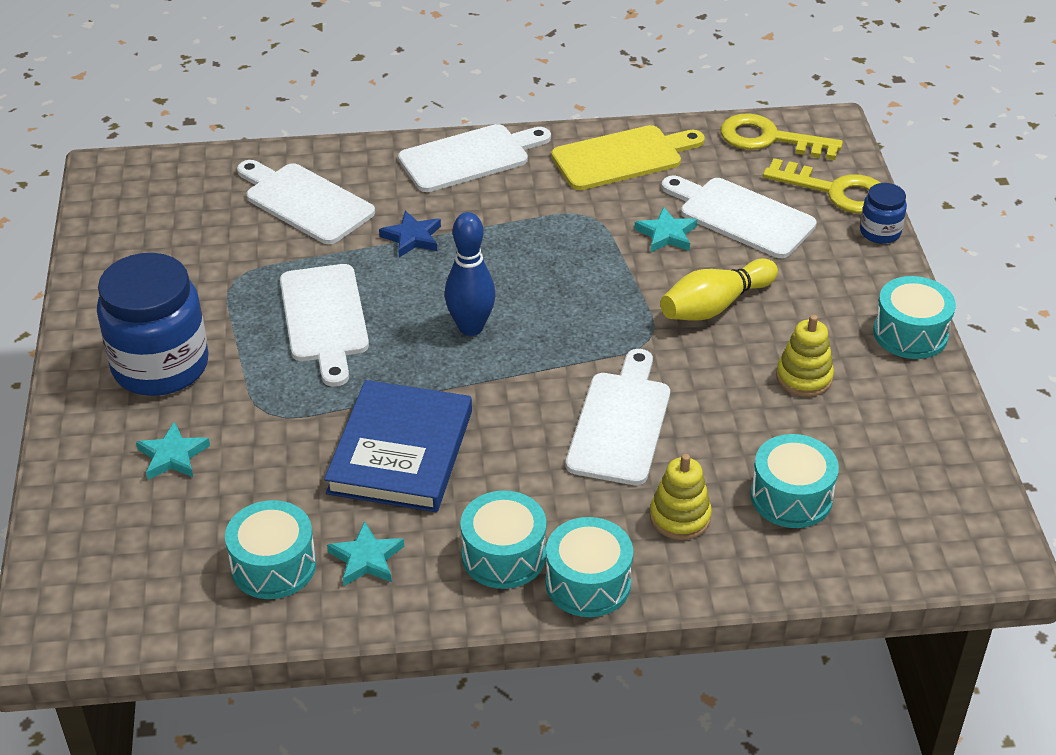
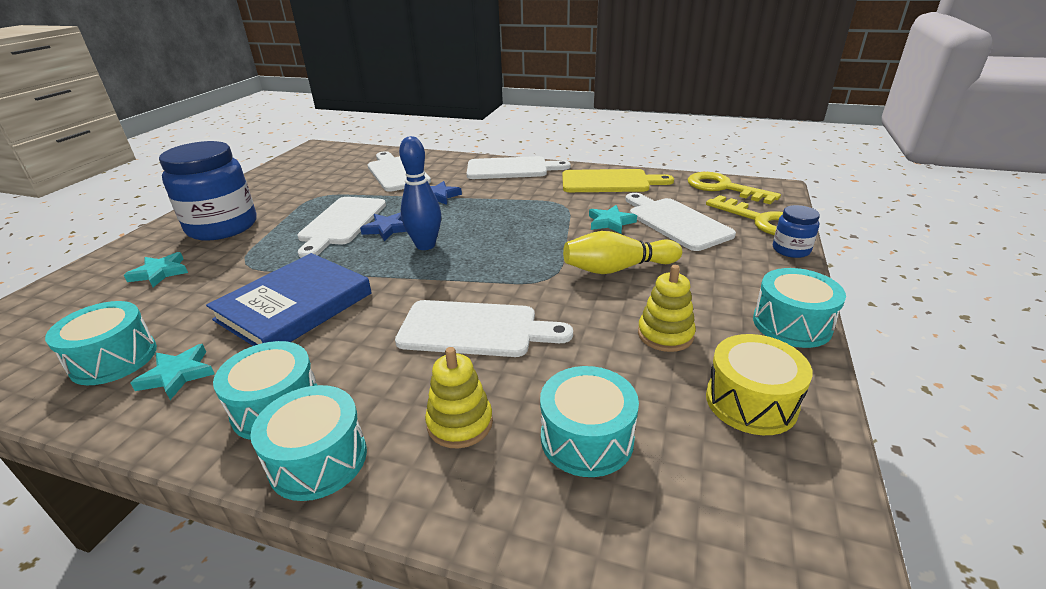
camera: 25 degrees right, 10 degrees down
white cutting board [566,349,670,485] -> white cutting board turned 60 degrees clockwise [395,300,573,357]
none -> blue star [360,212,407,241]
none -> yellow drum [706,334,813,435]

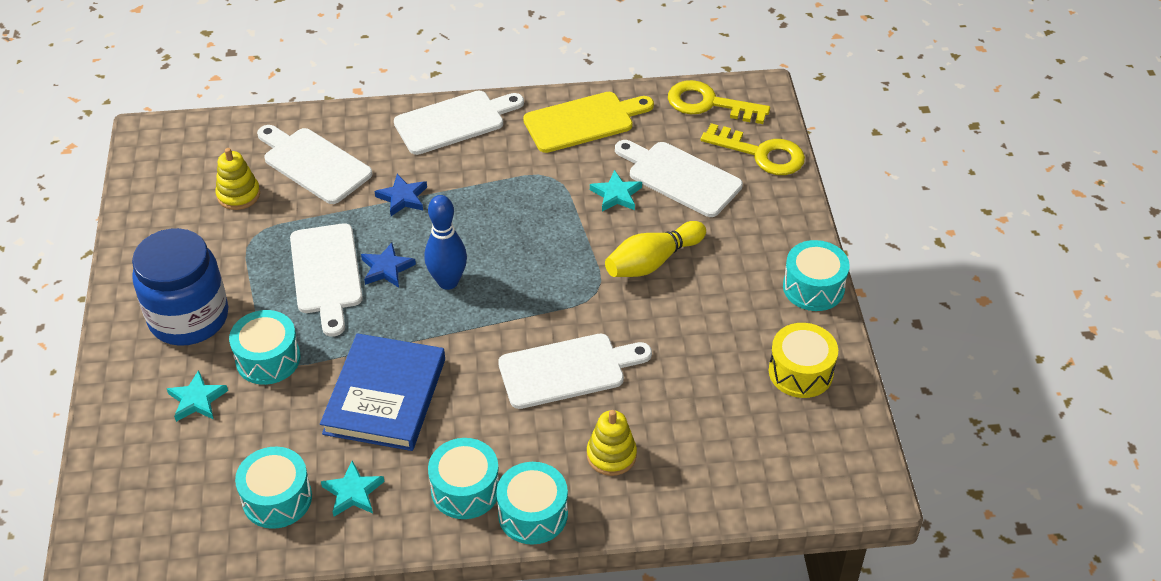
camera: 25 degrees left, 15 degrees up
turquoise drum [540,366,639,477] -> turquoise drum moved to [229,310,300,385]
yellow stacking toy [638,265,696,352] -> yellow stacking toy moved to [215,148,260,210]
blue jar [773,205,820,258] -> none

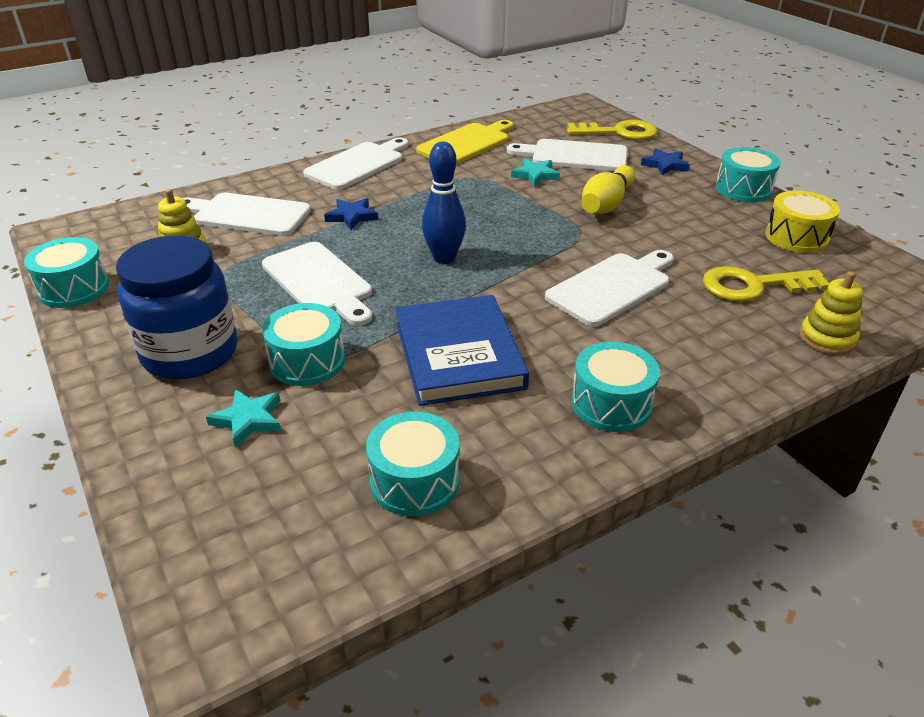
camera: 25 degrees left, 10 degrees down
turquoise star [321,461,385,517] -> none
blue star [361,243,416,288] -> blue star moved to [641,148,690,176]
turquoise drum [496,462,568,545] -> turquoise drum moved to [24,237,109,308]
yellow stacking toy [587,410,637,476] -> yellow stacking toy moved to [800,271,863,355]
yellow key [668,80,770,124] -> yellow key moved to [703,266,829,302]

